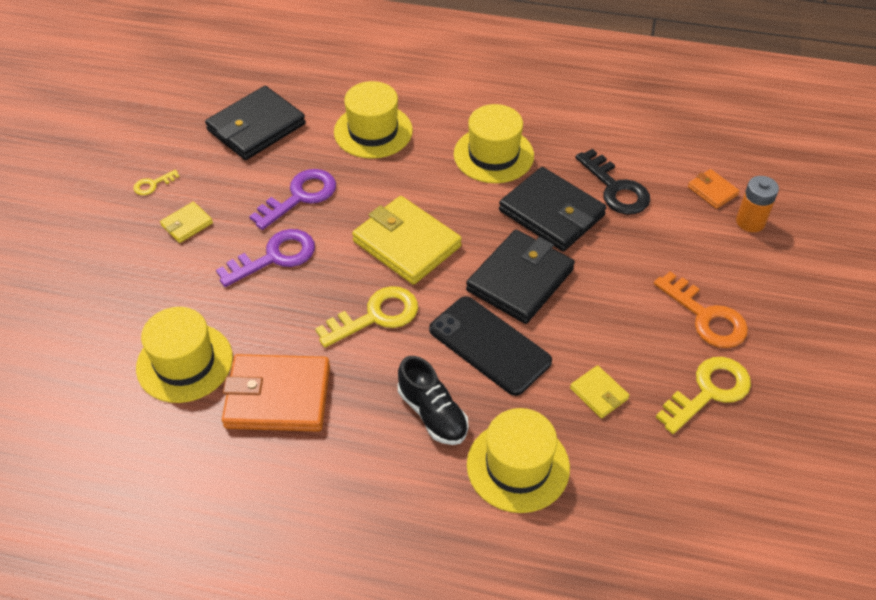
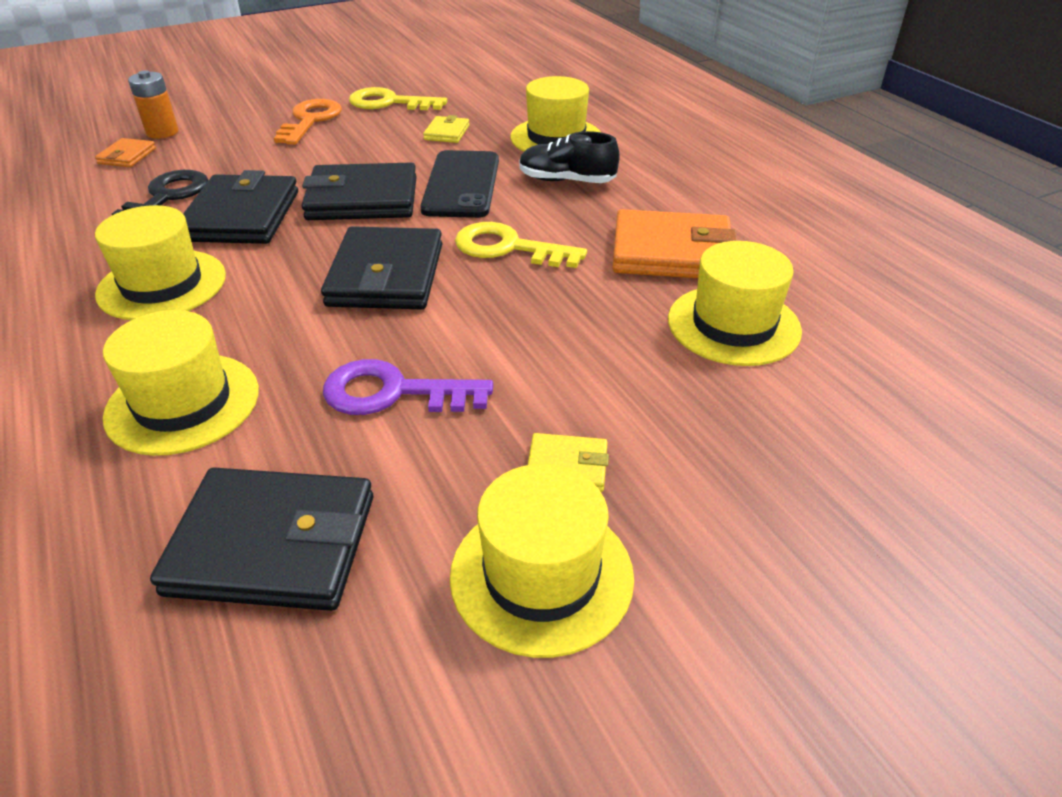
camera: 130 degrees left, 10 degrees down
yellow key [134,170,180,195] -> yellow hat [450,464,634,658]
purple key [216,229,315,287] -> none
orange wallet [222,354,330,432] -> orange wallet turned 45 degrees counterclockwise [613,209,738,278]
yellow wallet [352,196,462,285] -> black wallet [321,226,442,309]
black shoe [398,356,469,445] -> black shoe turned 90 degrees counterclockwise [519,131,620,183]

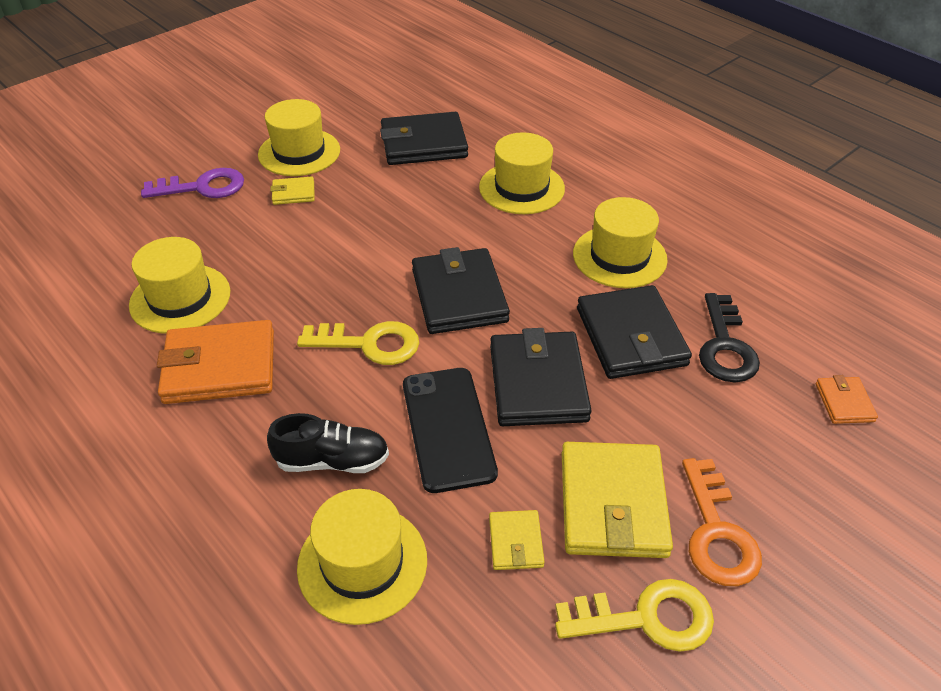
camera: 165 degrees right, 5 degrees up
orange battery [128,70,179,139] -> none
black wallet [302,163,417,220] -> black wallet turned 75 degrees counterclockwise [490,328,592,426]
purple key [323,359,493,415] -> purple key moved to [141,168,244,198]
none -> yellow wallet [562,442,673,558]

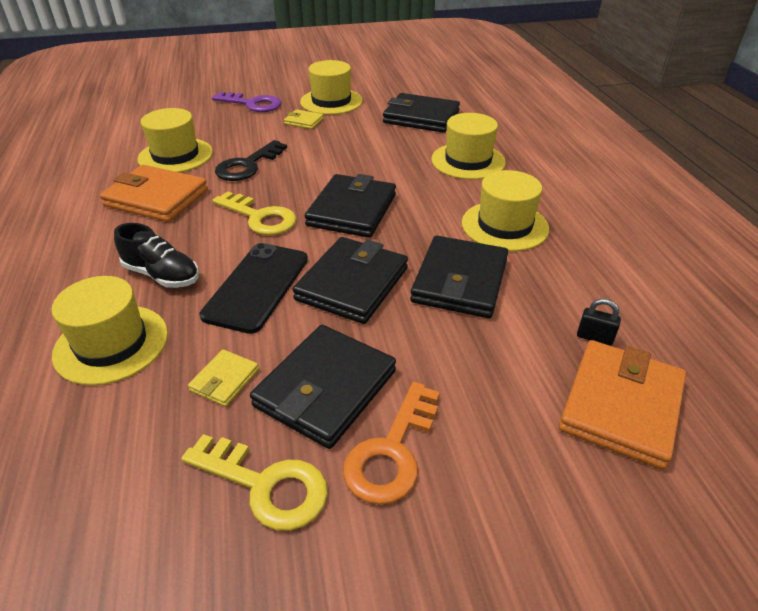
camera: 30 degrees right, 5 degrees down
yellow wallet [562,442,673,558] -> black wallet [250,325,396,449]
black key [699,293,760,382] -> black key moved to [215,140,287,181]
orange wallet [816,375,878,424] -> orange wallet [559,340,686,470], size x2.08
none -> black padlock [577,299,621,346]

